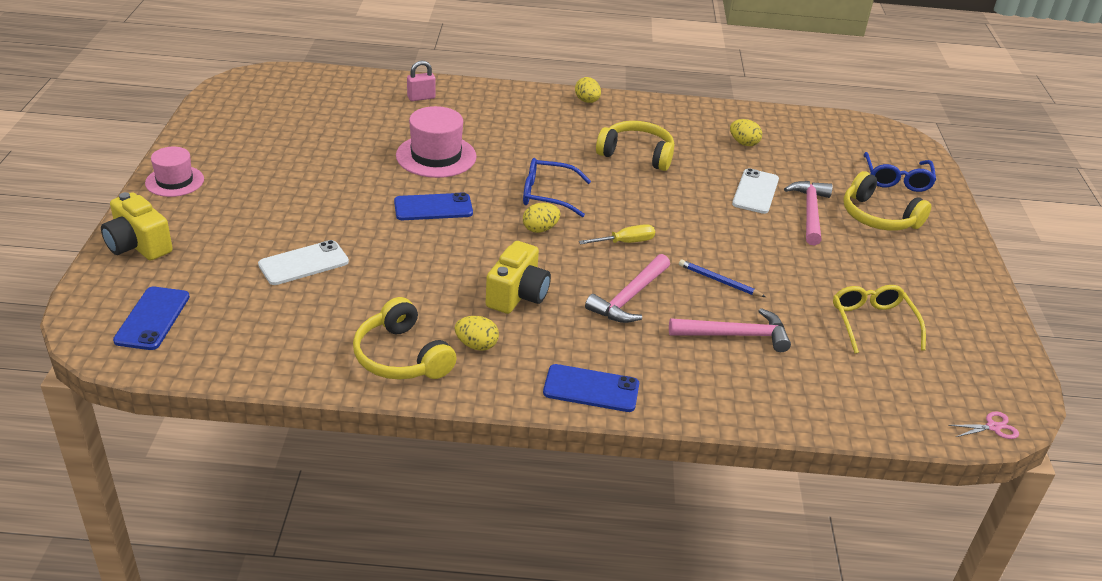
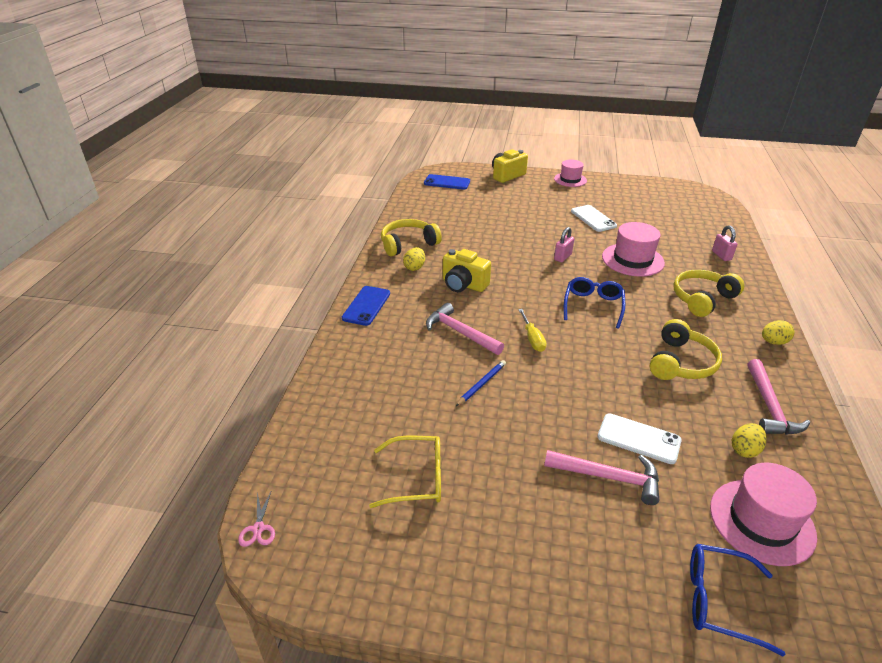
camera: 100 degrees right, 0 degrees up
white phone [258,240,349,285] -> white phone moved to [571,205,617,232]
blue phone [394,192,473,220] -> pink padlock [554,227,574,262]
yellow egg [523,203,560,233] -> none
pink hammer [669,308,791,352] -> pink hammer moved to [748,359,810,435]
yellow headphones [843,171,931,231] -> yellow headphones moved to [673,270,744,317]
none -> pink hat [710,463,817,566]

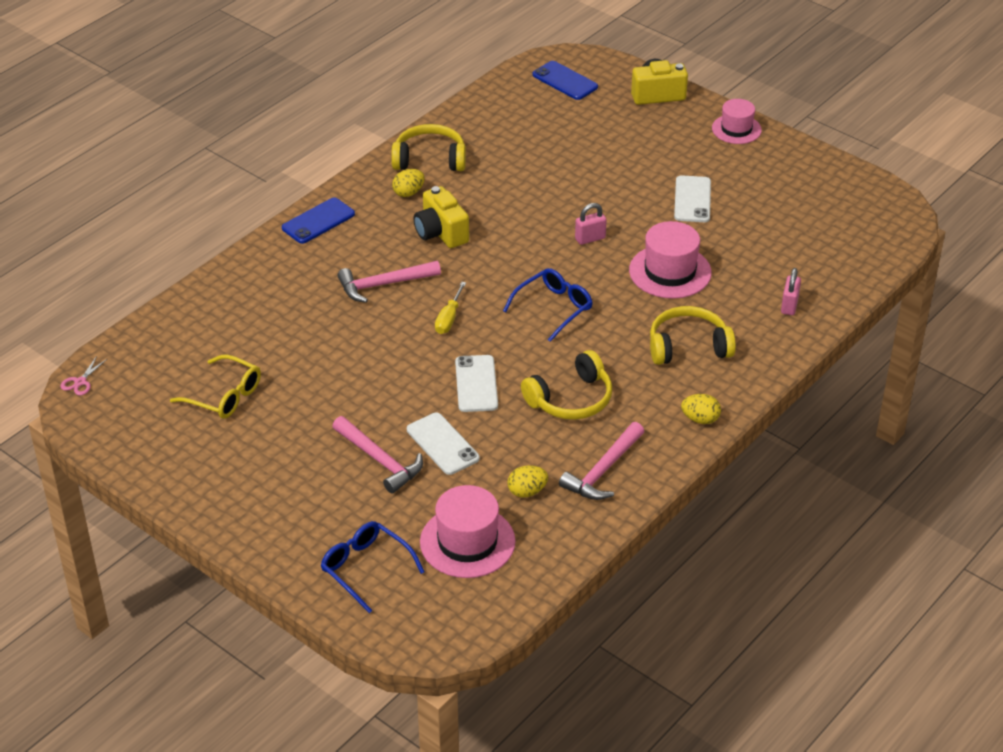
camera: 30 degrees right, 5 degrees up
pink hammer [426,303,504,355] -> pink hammer turned 90 degrees counterclockwise [337,261,441,303]
blue pencil [456,360,506,406] -> none
none -> white phone [455,355,498,412]

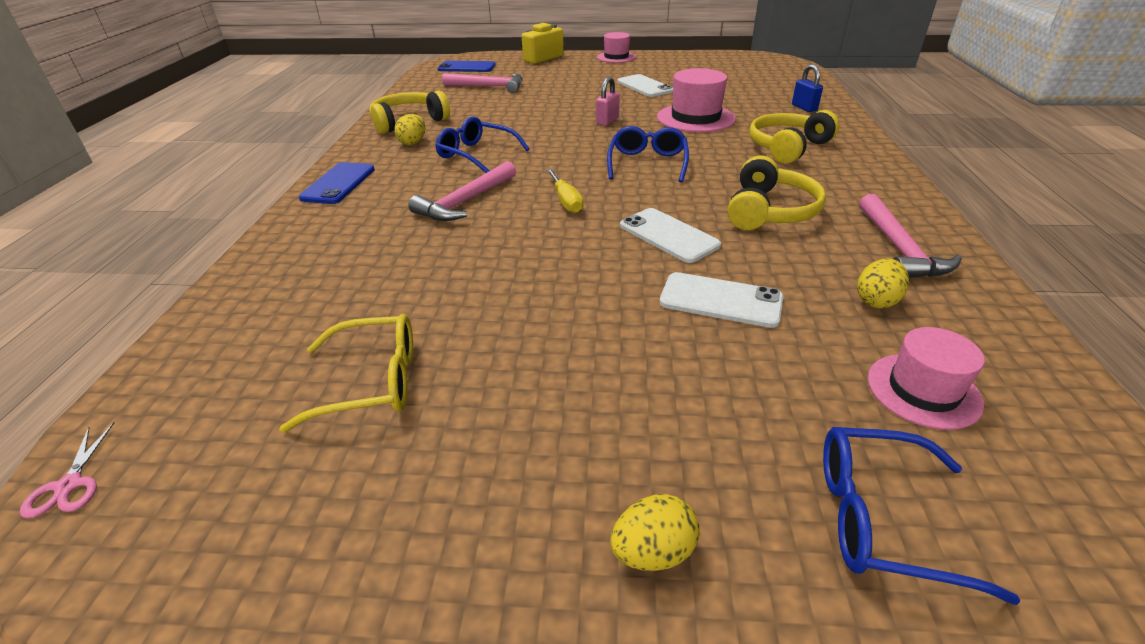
camera: 35 degrees left, 5 degrees down
pink hammer [332,416,423,493] -> pink hammer moved to [442,73,523,93]
yellow camera [414,186,469,248] -> blue glasses [435,117,529,173]
pink hat [420,485,516,578] -> pink hat [868,327,985,430], size x0.66
yellow egg [681,394,721,424] -> yellow egg moved to [610,494,700,571]
pink padlock [781,268,801,315] -> blue padlock [792,64,823,112]

